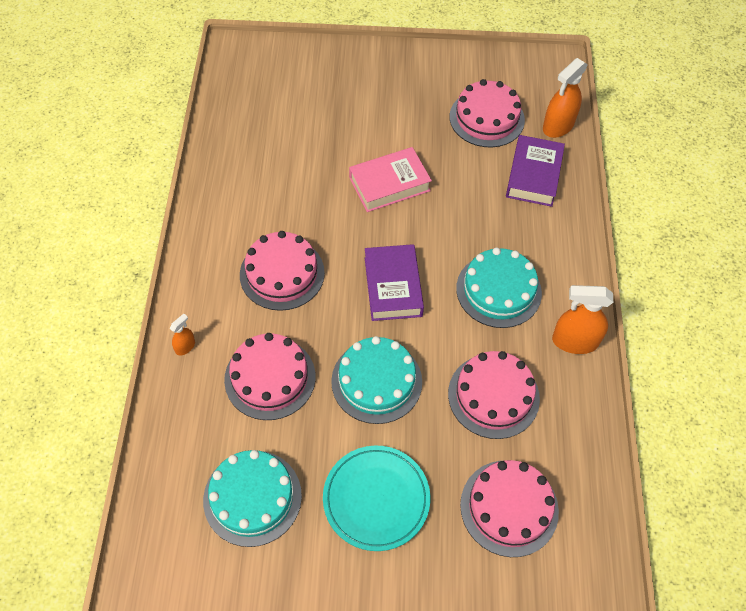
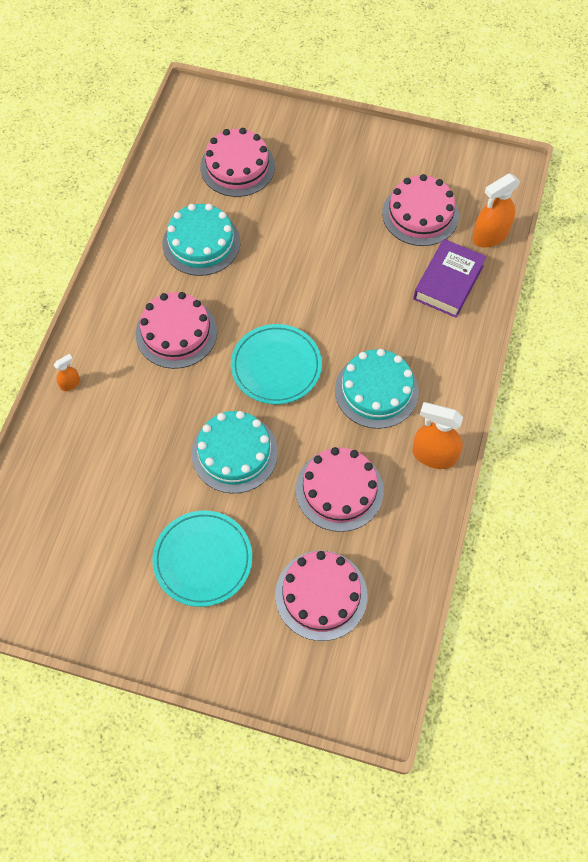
camera: 15 degrees right, 5 degrees up
turquoise cake [203,450,302,547] -> turquoise cake moved to [163,204,240,276]
pink cake [224,333,316,420] -> pink cake moved to [200,128,275,197]
pink book [349,147,432,212] -> none
purple book [365,244,424,321] -> turquoise plate [231,324,322,404]

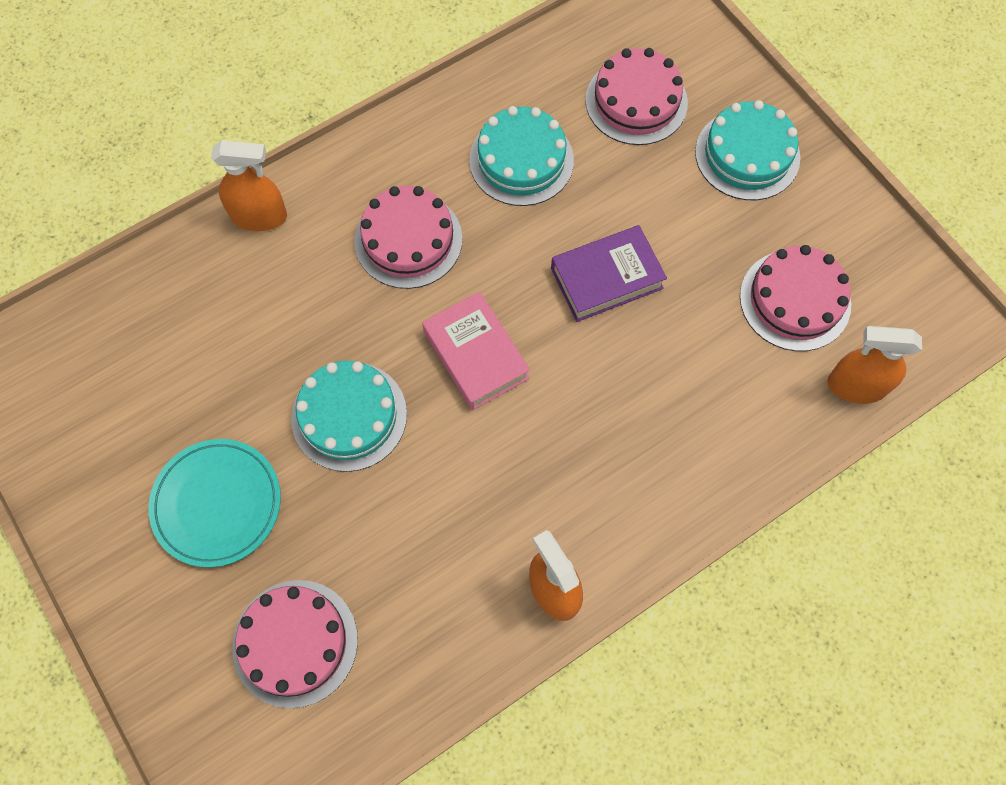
camera: 40 degrees right, 5 degrees up
orange spray bottle [54,354,80,391] -> orange spray bottle [211,140,287,231], size x2.02
turquoise plate [231,324,322,404] -> pink book [422,292,530,410]
pink cake [296,447,384,532] -> none
turquoise cake [335,349,419,429] -> turquoise cake moved to [695,100,800,200]
purple book [413,239,486,318] -> purple book moved to [551,225,667,322]

